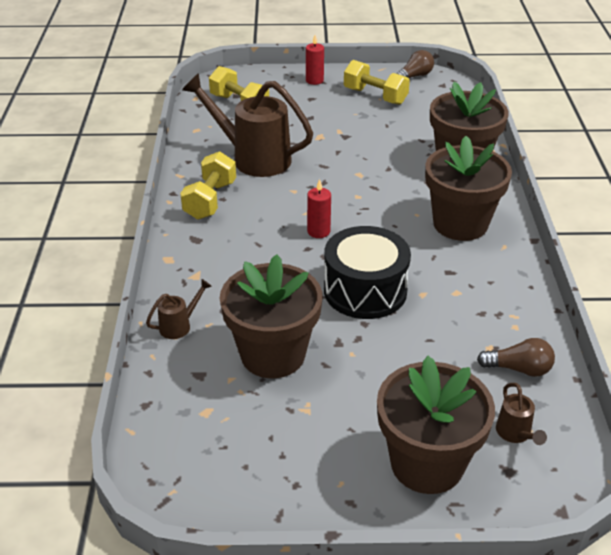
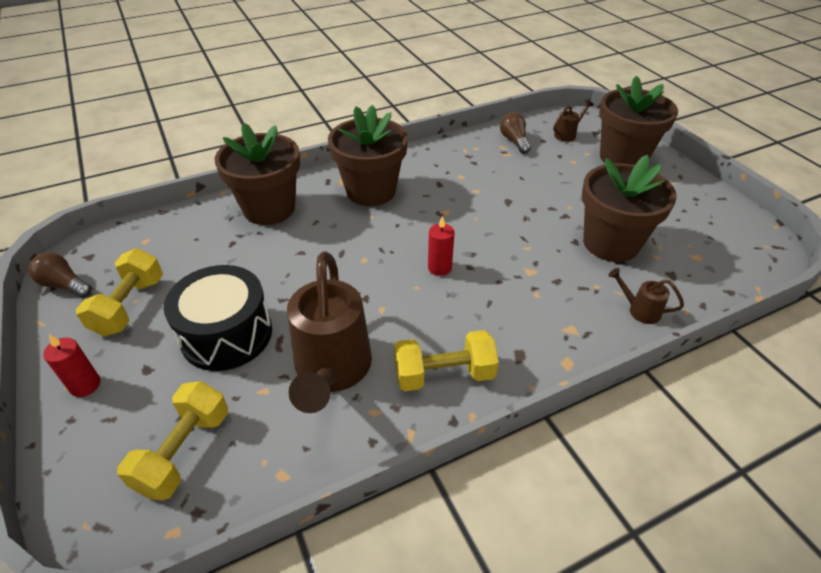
camera: 115 degrees left, 5 degrees up
black drum [324,226,411,319] -> black drum moved to [164,265,272,371]

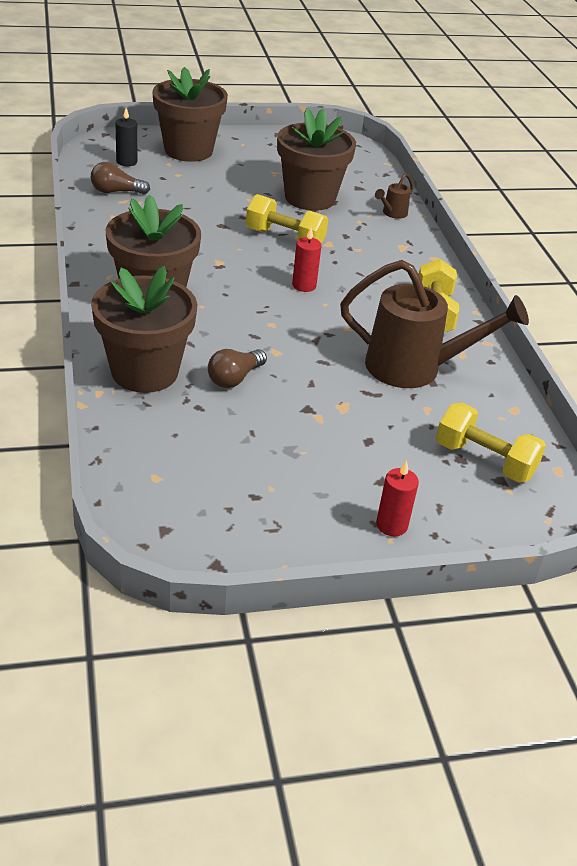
camera: 80 degrees left, 5 degrees down
brown light bulb [28,252,92,298] -> brown light bulb moved to [208,349,267,388]
yellow dumbbell [76,248,163,337] -> yellow dumbbell moved to [246,194,328,244]
black drum [164,265,272,371] -> none
brown watering can [553,100,594,142] -> black candle [115,108,137,166]

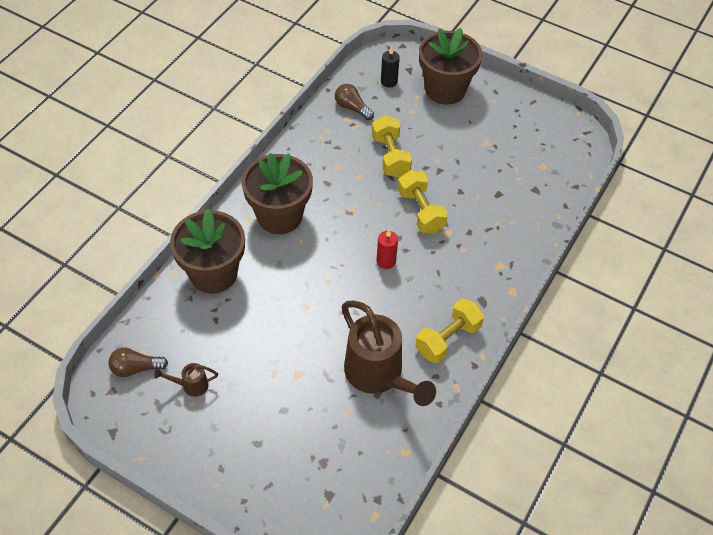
camera: 45 degrees right, 15 degrees up
brown light bulb [208,349,267,388] -> brown light bulb moved to [108,348,168,377]
brown flower pot [277,108,356,211] -> none
brown watering can [375,173,413,219] -> brown watering can moved to [154,363,218,397]
red candle [376,460,419,537] -> none
yellow dumbbell [436,403,546,483] -> yellow dumbbell moved to [372,115,412,178]

